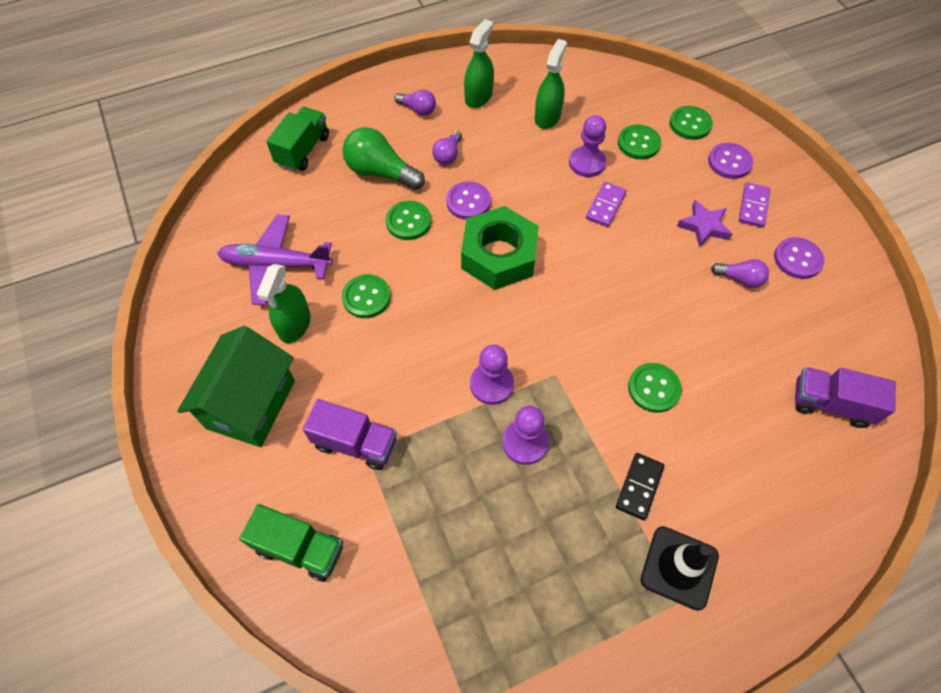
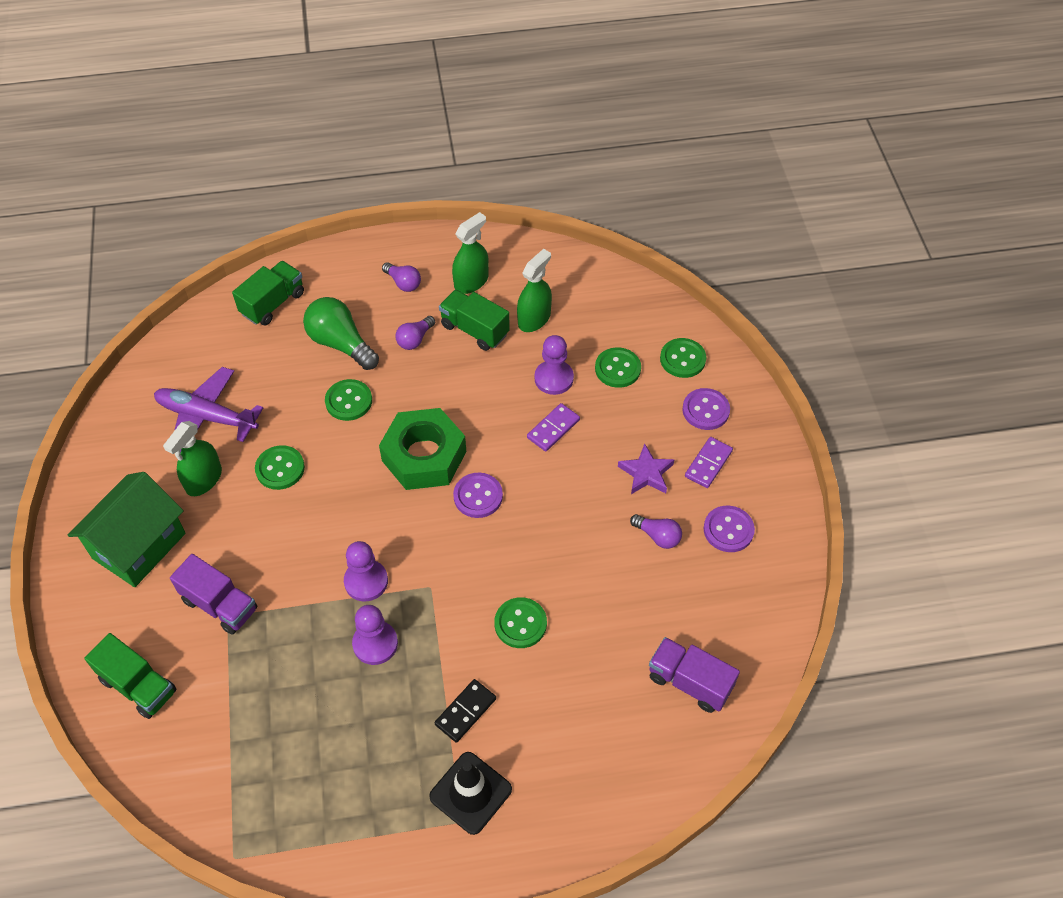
camera: 15 degrees right, 5 degrees down
purple button [446,181,491,220] -> purple button moved to [453,473,503,518]
none -> green truck [439,290,510,351]

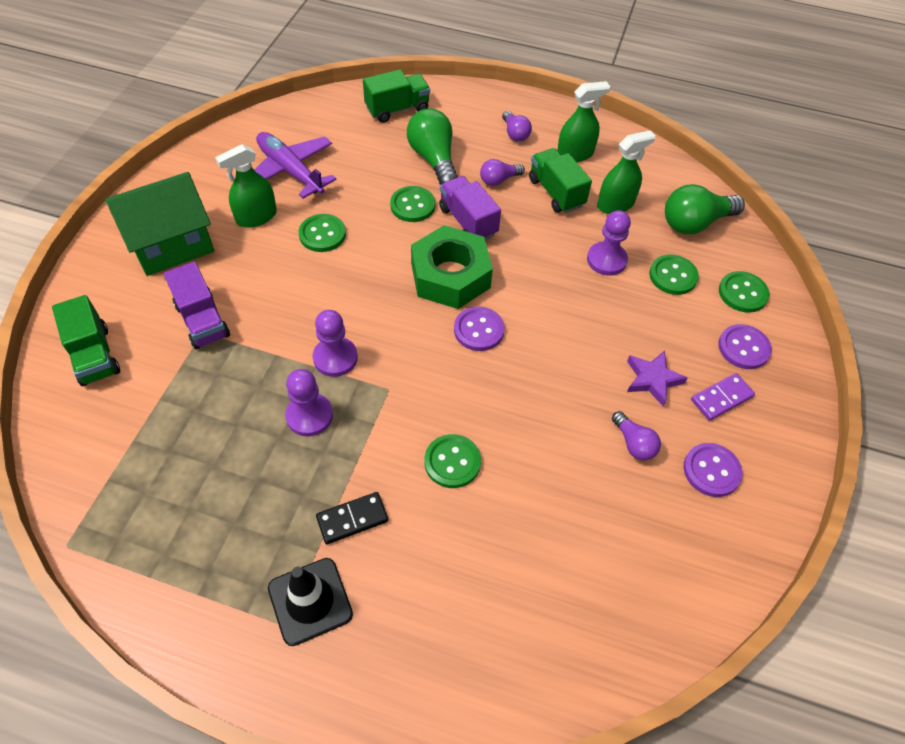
camera: 25 degrees right, 0 degrees up
purple domino [527,403,580,452] -> none
purple truck [649,637,740,713] -> purple truck moved to [439,176,501,240]
none -> green light bulb [665,184,745,234]

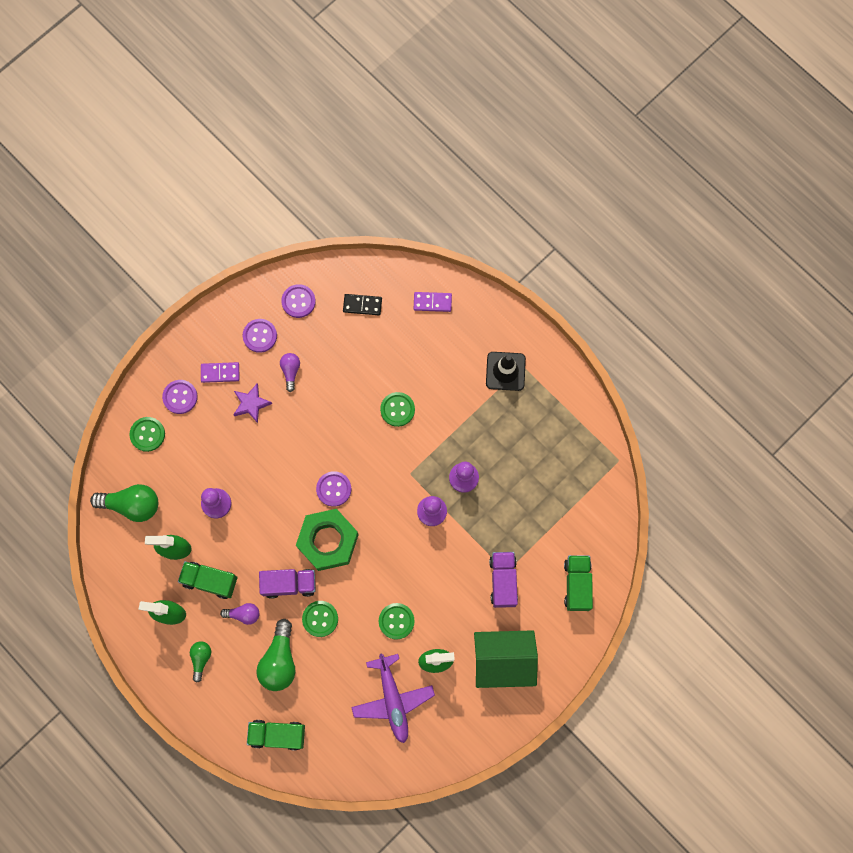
camera: 150 degrees left, 20 degrees up
black domino [316,492,388,544] -> black domino moved to [343,294,382,315]
purple truck [439,176,501,240] -> purple truck turned 90 degrees counterclockwise [259,569,316,599]
purple light bulb [502,111,532,142] -> green light bulb [190,641,211,683]
green truck [529,148,592,213] -> green truck turned 105 degrees clockwise [178,561,237,599]
green button [649,254,699,295] -> none
none -> purple button [281,284,316,318]
none -> purple domino [414,292,452,312]

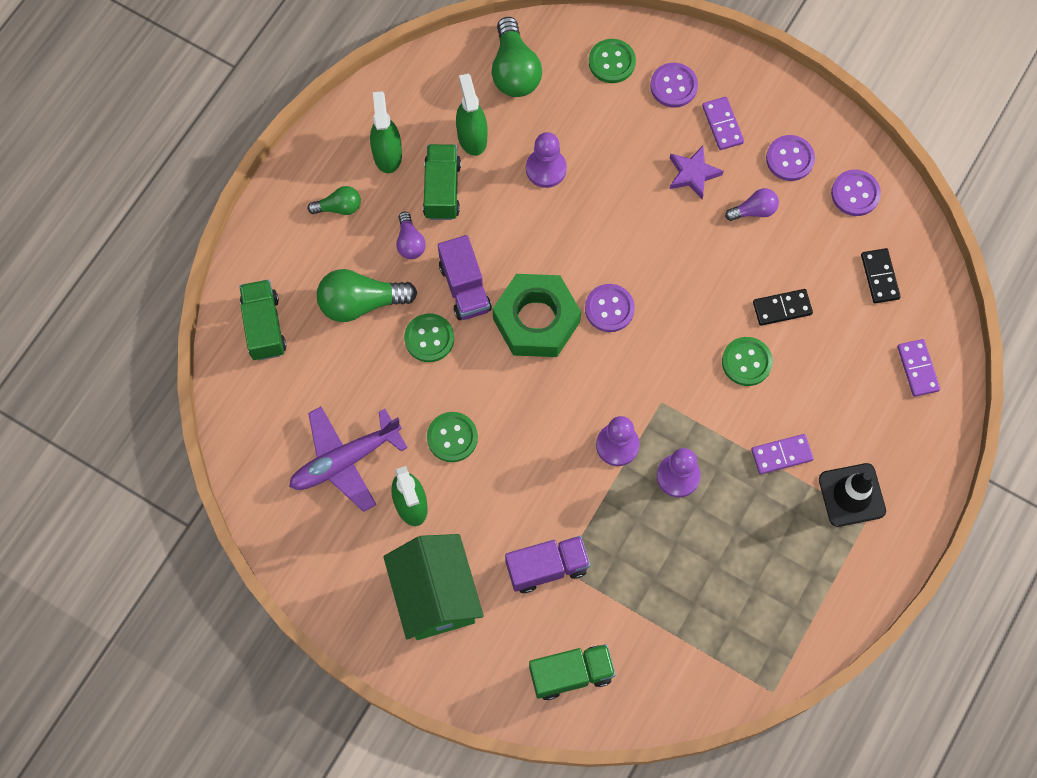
camera: 75 degrees right, 5 degrees down
none -> purple domino [751,434,813,474]
none -> black domino [753,289,813,326]

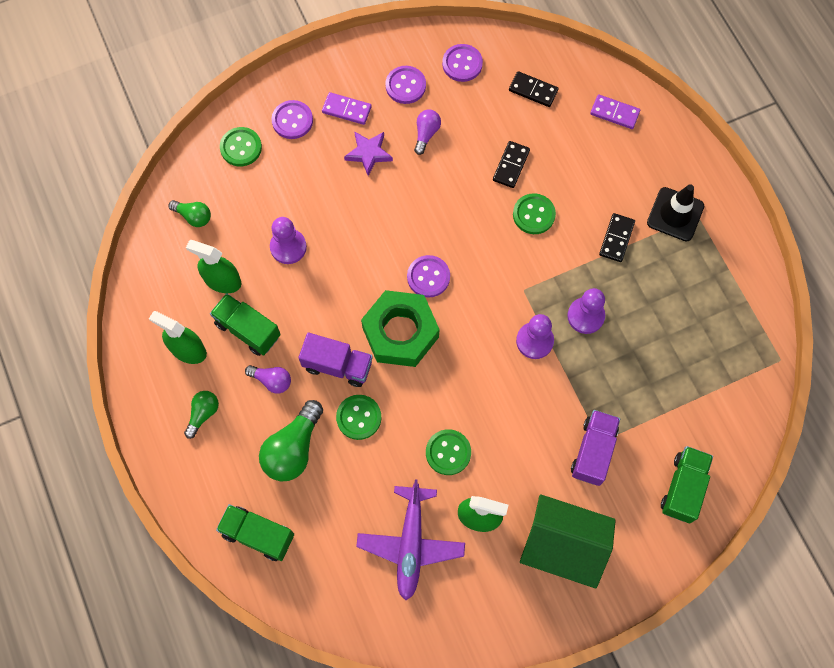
camera: 55 degrees left, 0 degrees up
green light bulb [492,17,542,97] -> green light bulb [168,200,211,227], size x0.56
purple domino [751,434,813,474] -> black domino [599,213,635,262]

